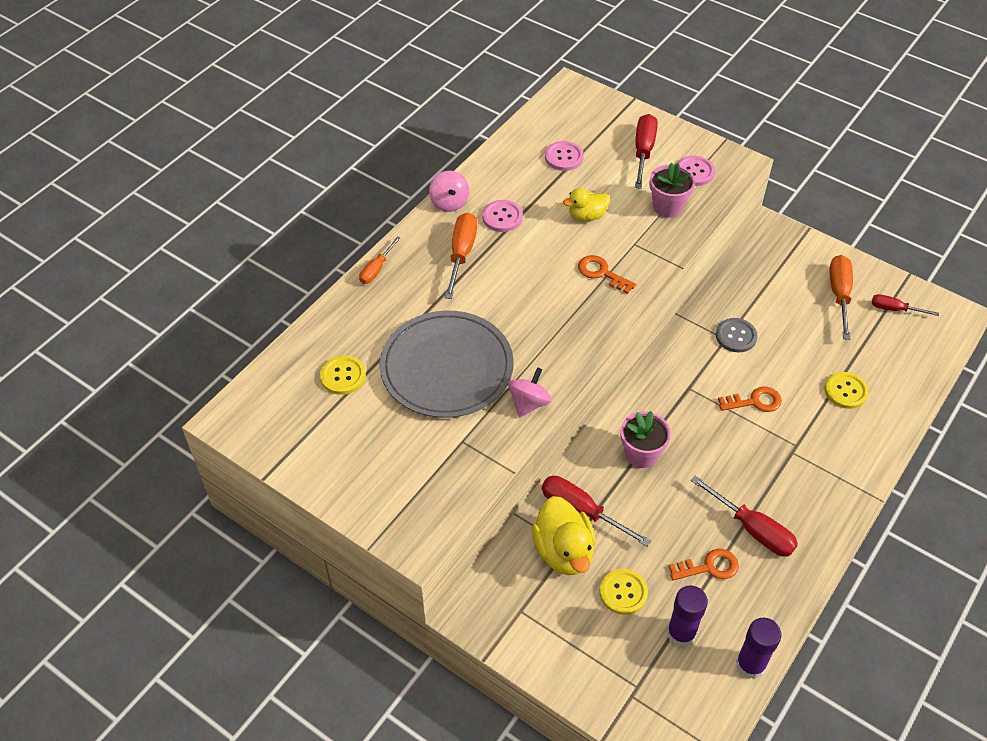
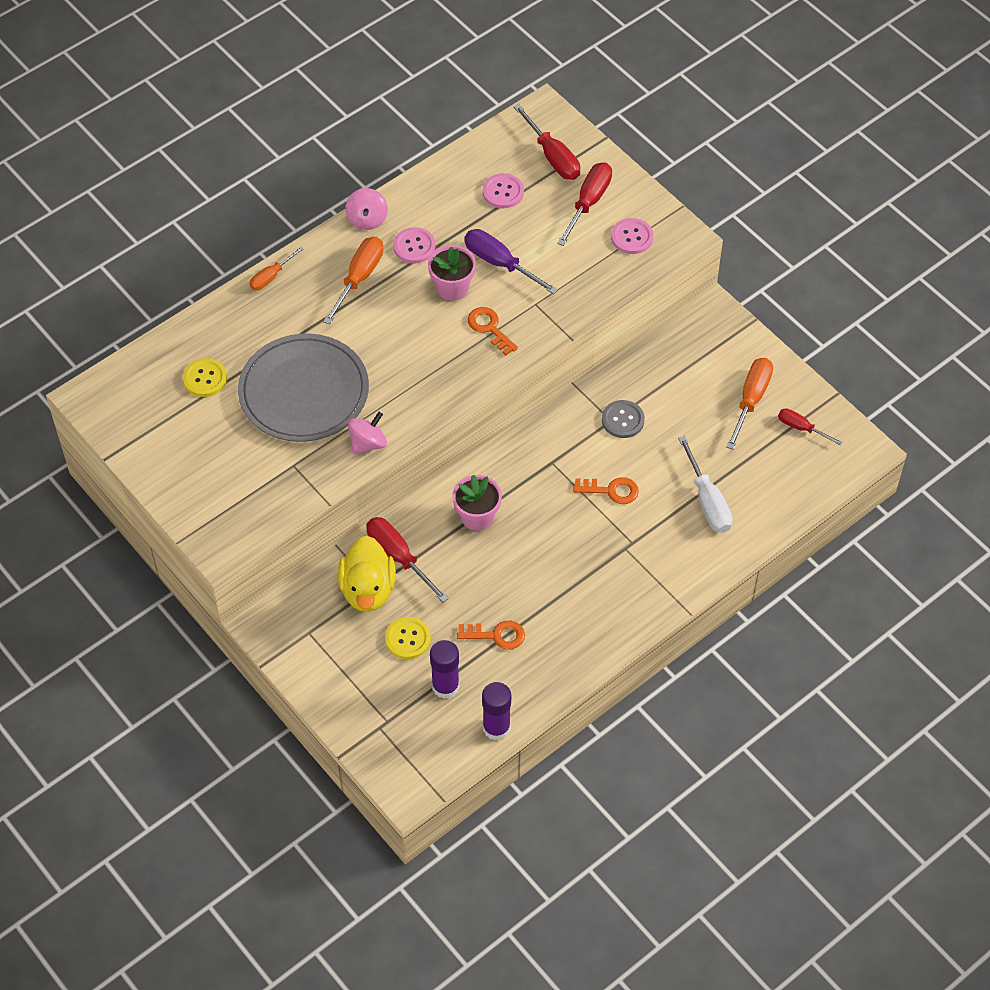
camera: 15 degrees right, 5 degrees up
yellow duck [563,188,610,221] -> purple screwdriver [464,229,558,294]
pink flower pot [649,163,695,218] -> pink flower pot moved to [428,245,476,301]
red screwdriver [691,475,798,557] -> red screwdriver moved to [513,104,580,180]
yellow button [825,372,869,409] -> white screwdriver [678,436,732,533]

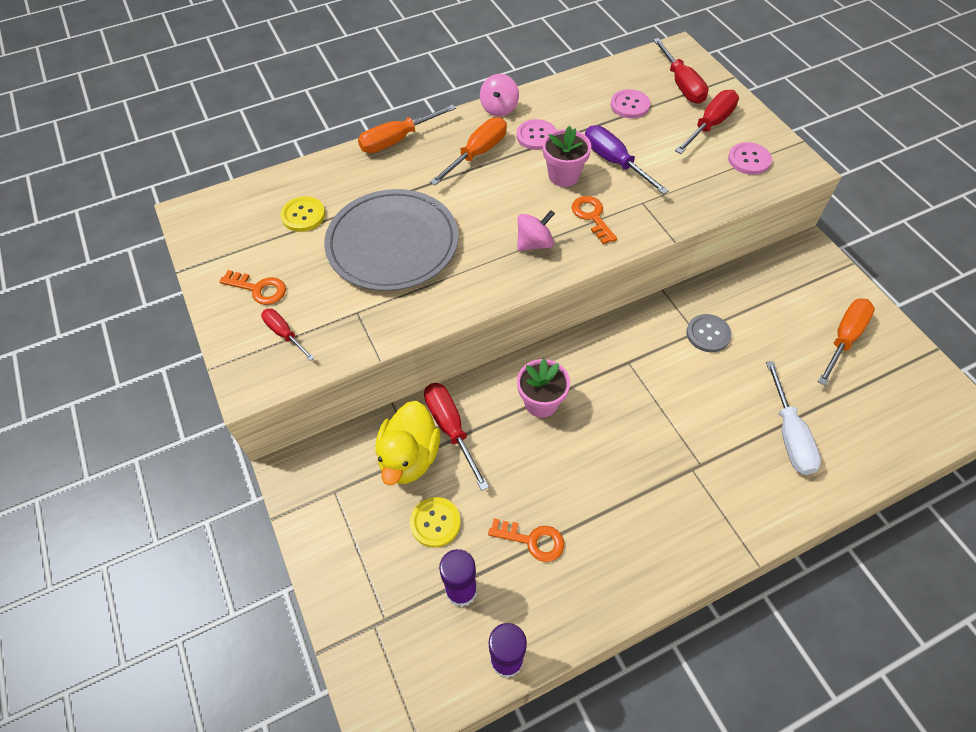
camera: 15 degrees right, 0 degrees up
orange screwdriver [249,247,304,290] -> orange screwdriver [358,104,456,153], size x1.63
pink spinning top [348,412,387,455] -> pink spinning top moved to [517,210,555,251]
orange key [573,477,639,504] -> orange key moved to [219,270,286,305]
red screwdriver [778,408,842,445] -> red screwdriver moved to [261,309,314,361]

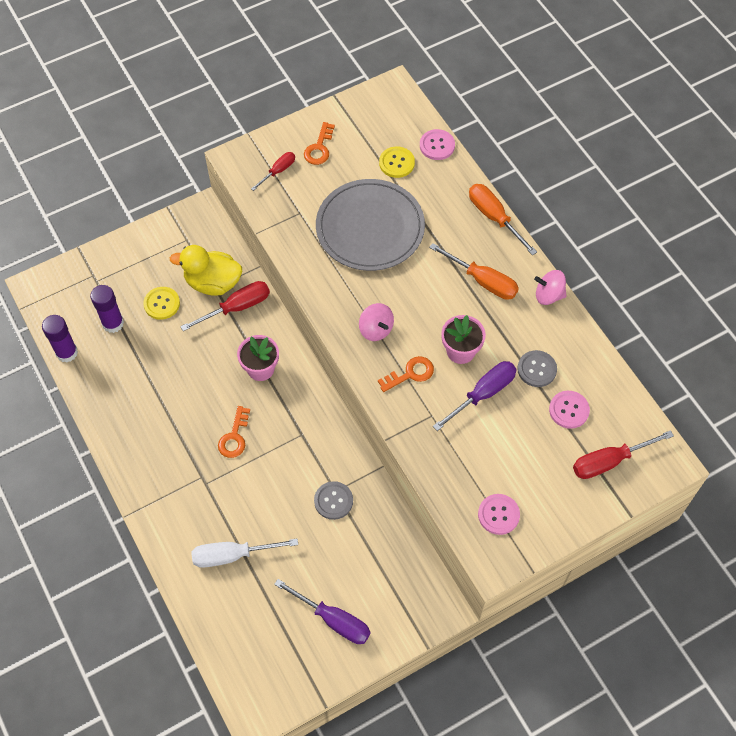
camera: 85 degrees right, 5 degrees up
orange key [488,518,564,562] -> orange key moved to [218,406,250,458]
pink button [517,119,556,150] -> pink button moved to [420,129,455,160]
red screwdriver [675,90,739,154] -> none
orange screwdriver [818,298,875,386] -> purple screwdriver [274,579,371,644]
none -> grey button [517,350,557,387]

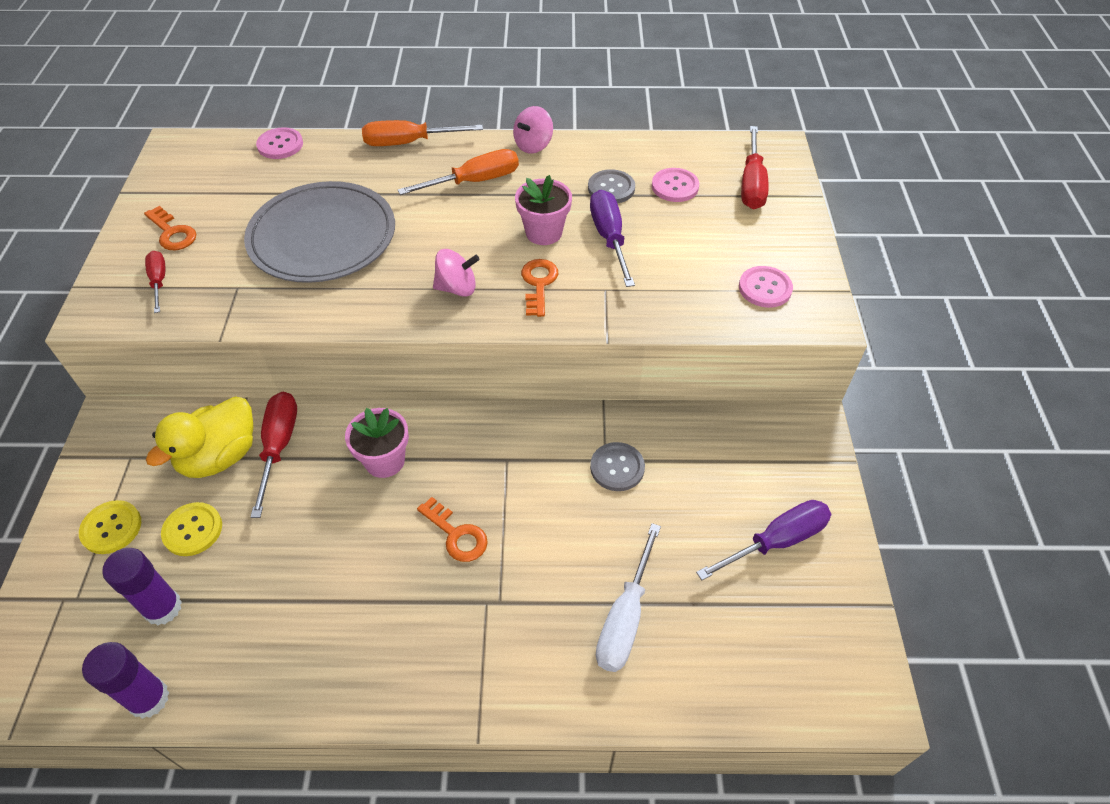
camera: 60 degrees left, 10 degrees down
yellow button [379,146,415,178] -> yellow button moved to [79,500,141,554]

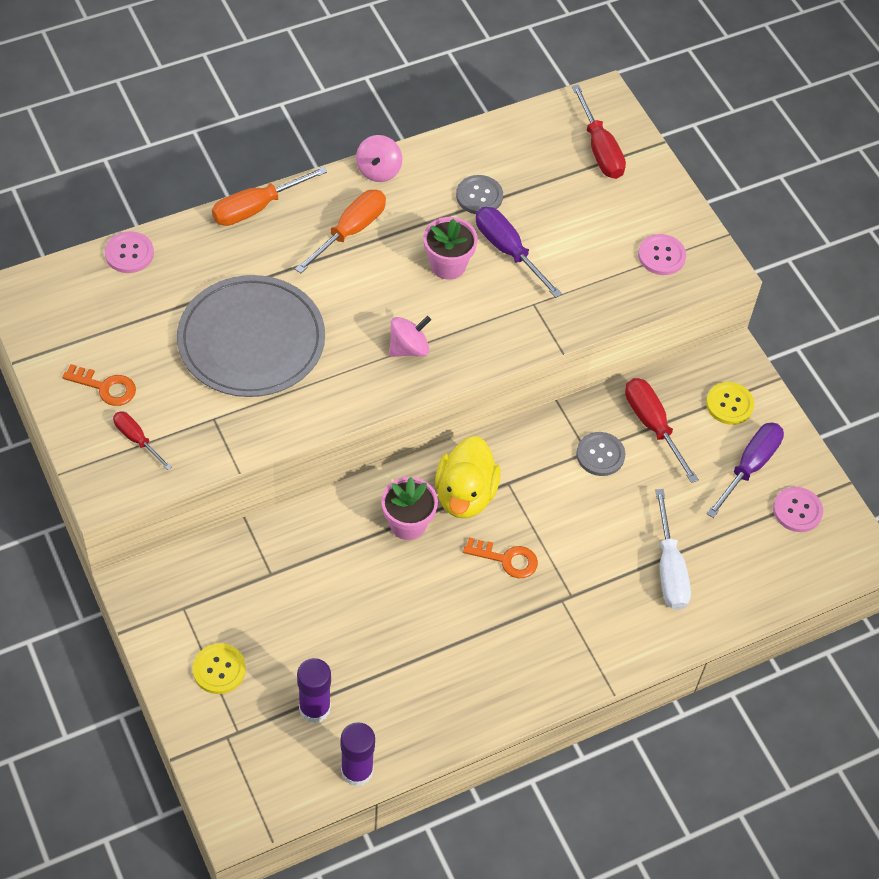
camera: 30 degrees left, 5 degrees up
yellow duck [146,396,254,478] -> yellow duck moved to [435,436,501,518]
yellow button [161,502,222,556] -> yellow button moved to [706,382,754,425]
red screwdriver [251,392,297,518] -> red screwdriver moved to [625,378,699,483]
orange key [521,259,558,317] -> none
pink button [652,168,699,202] -> pink button moved to [773,487,823,532]

